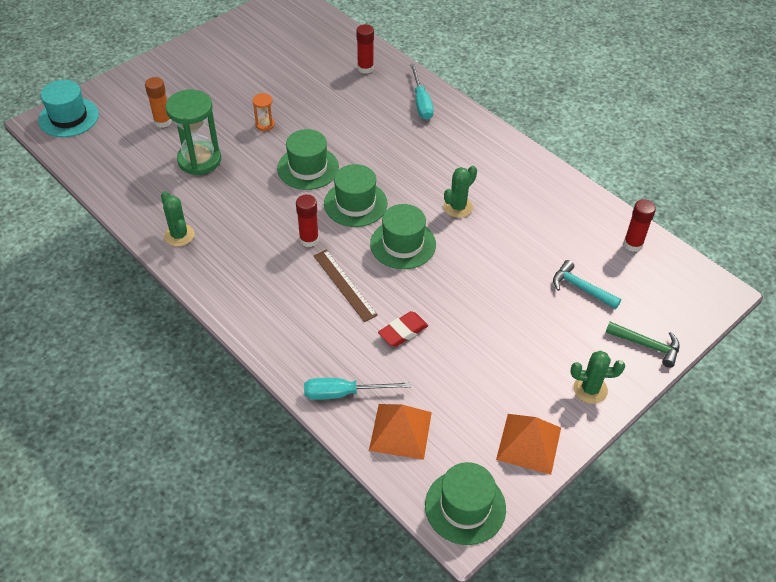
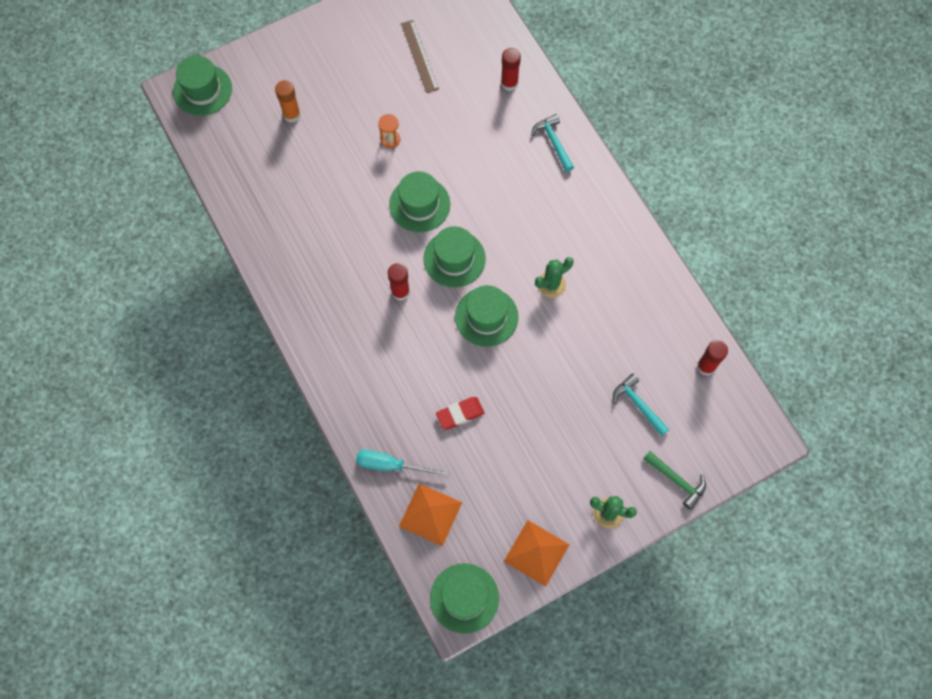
camera: 15 degrees right, 20 degrees up
turquoise hat [38,80,99,137] -> green hat [173,55,232,116]
green cactus [161,191,195,247] -> none
green hourglass [165,89,221,175] -> none
brown ruler [314,250,378,322] -> brown ruler moved to [401,20,439,93]
turquoise screwdriver [410,64,434,120] -> turquoise hammer [531,114,574,172]

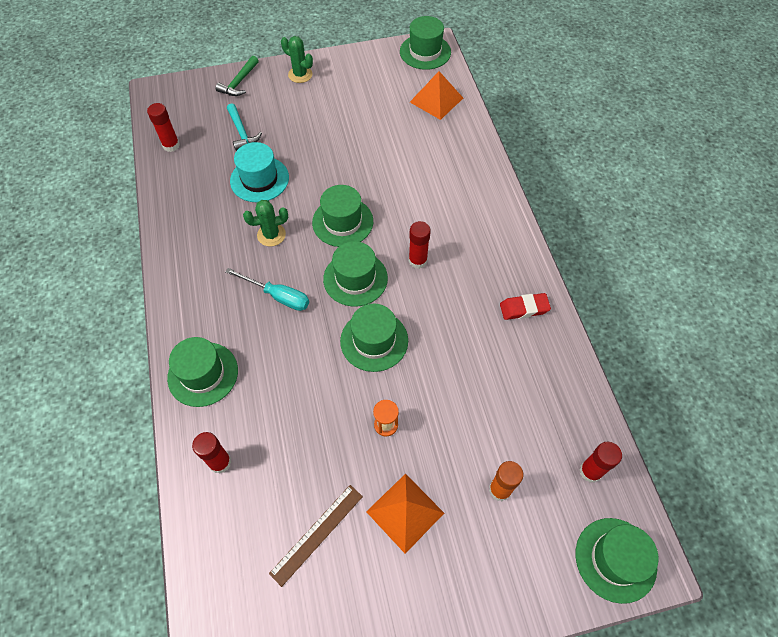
camera: 165 degrees left, 10 degrees down
turquoise screwdriver [356,450,450,477] -> turquoise screwdriver moved to [225,268,309,311]
brown ruler [401,20,439,93] -> brown ruler turned 45 degrees clockwise [269,485,363,587]
red eraser [436,397,484,430] -> red eraser moved to [500,293,551,320]
orange pyramid [504,520,569,587] -> orange pyramid moved to [366,474,444,554]
turquoise hammer [531,114,574,172] -> green hat [167,337,238,407]
green hammer [643,451,706,510] -> green hammer turned 120 degrees counterclockwise [215,56,259,96]
none -> turquoise hat [230,142,289,202]
none -> red glue stick [579,442,622,483]

